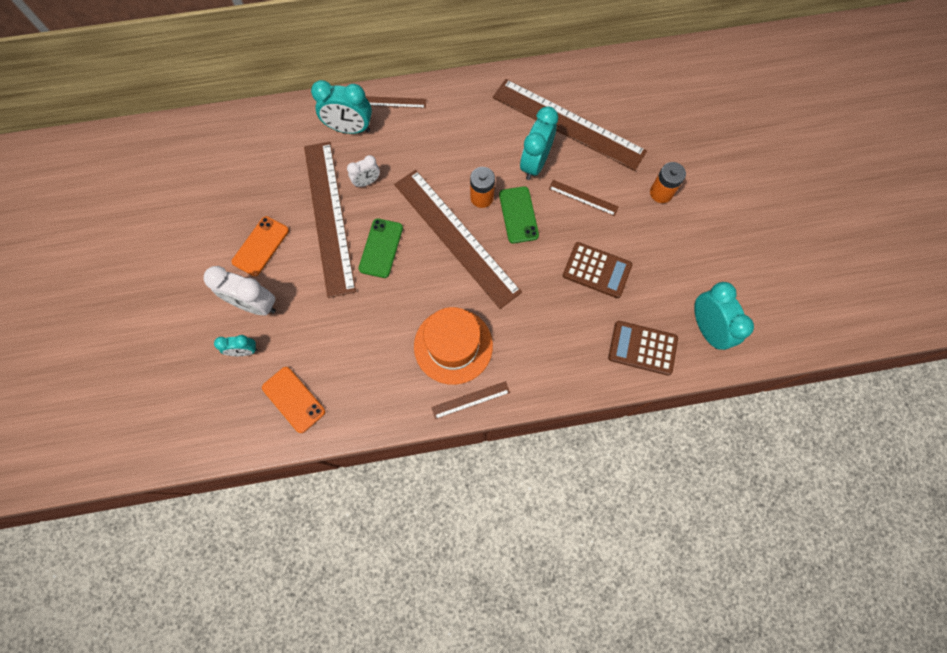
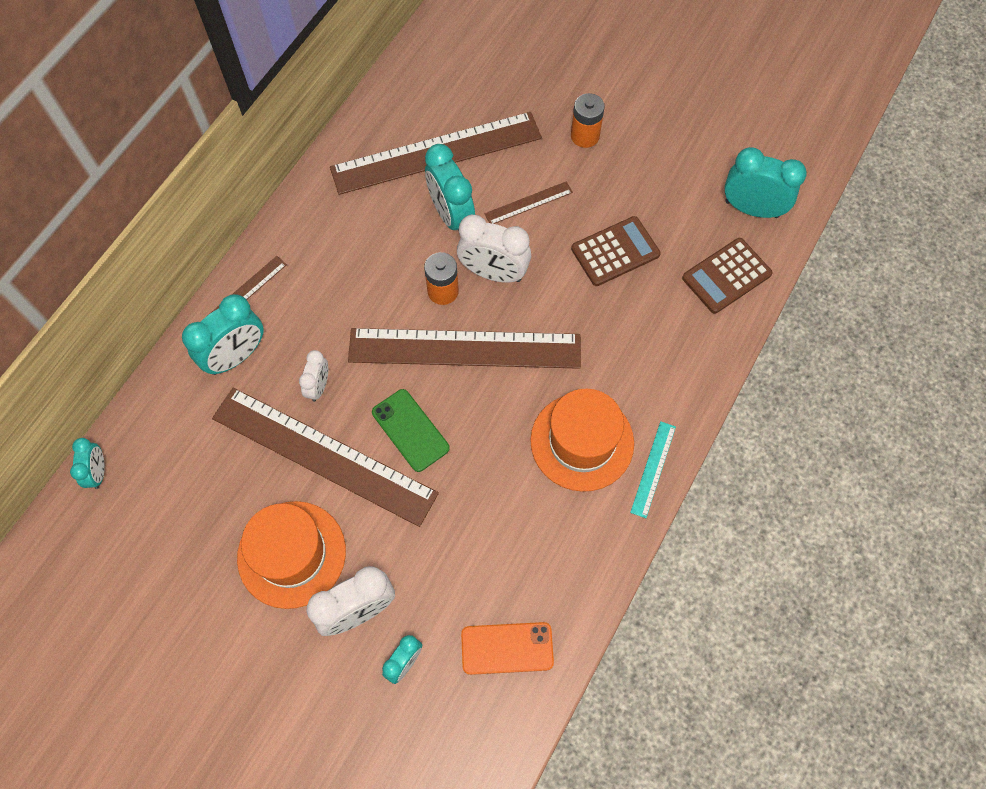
camera: 50 degrees left, 5 degrees down
orange phone [232,216,289,276] -> orange hat [237,501,346,609]
brown ruler [431,381,510,419] -> turquoise ruler [630,421,676,518]
green phone [499,186,539,244] -> white clock [457,215,531,283]
none -> turquoise clock [70,438,105,489]

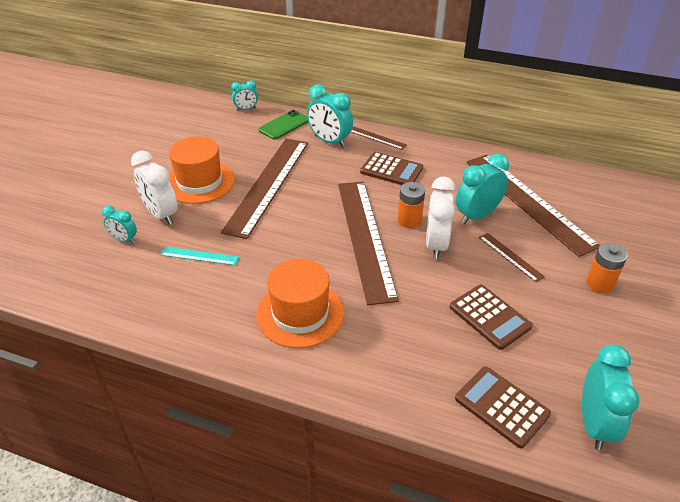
camera: 80 degrees right, 25 degrees down
white clock [299,350,328,402] -> none
green phone [372,389,450,472] -> green phone moved to [259,110,308,140]
orange phone [461,622,554,675] -> none
turquoise ruler [630,421,676,518] -> turquoise ruler moved to [160,247,239,265]
none -> brown calculator [360,152,423,185]

